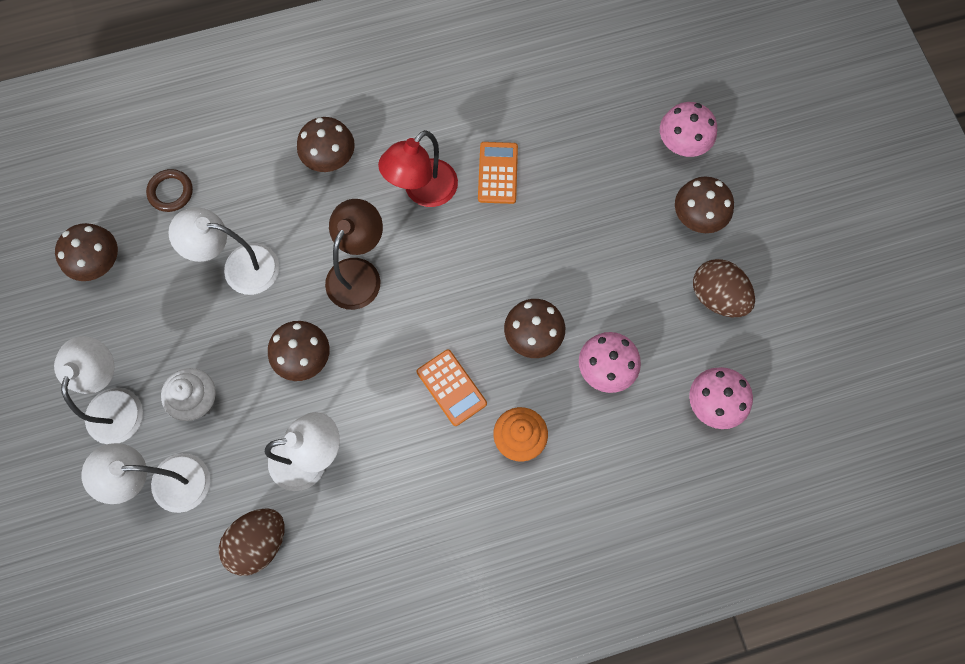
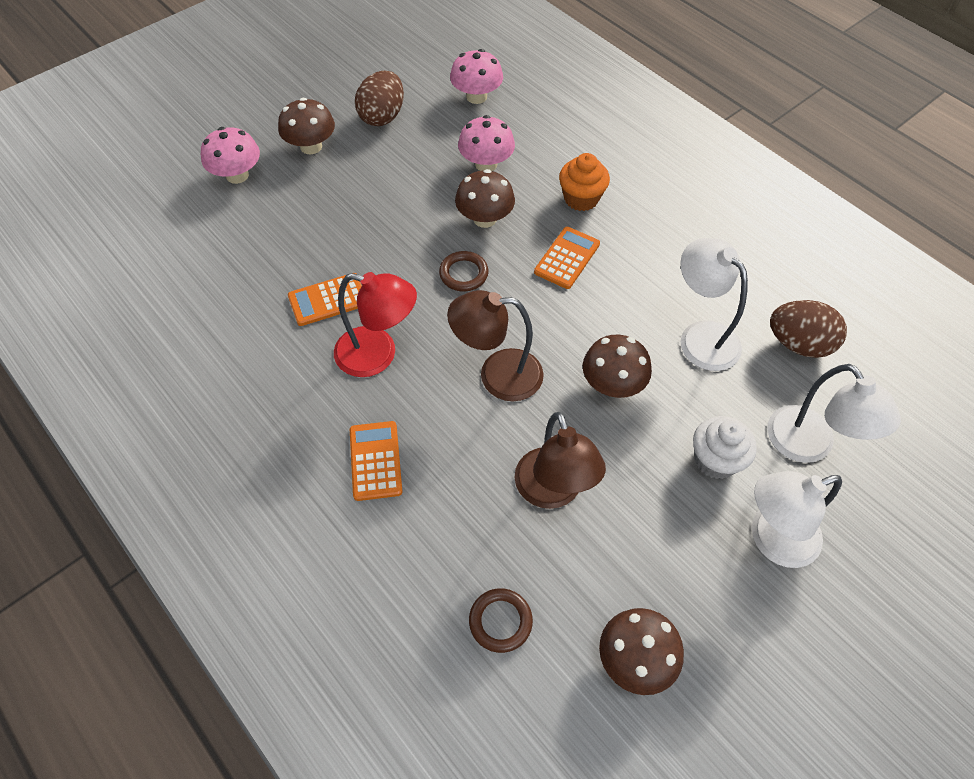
camera: 115 degrees left, 15 degrees down
white lamp [168,207,279,295] -> brown lamp [515,412,606,509]
brown mushroom [297,117,355,172] -> orange calculator [350,421,402,501]
none -> brown ring [439,251,489,291]

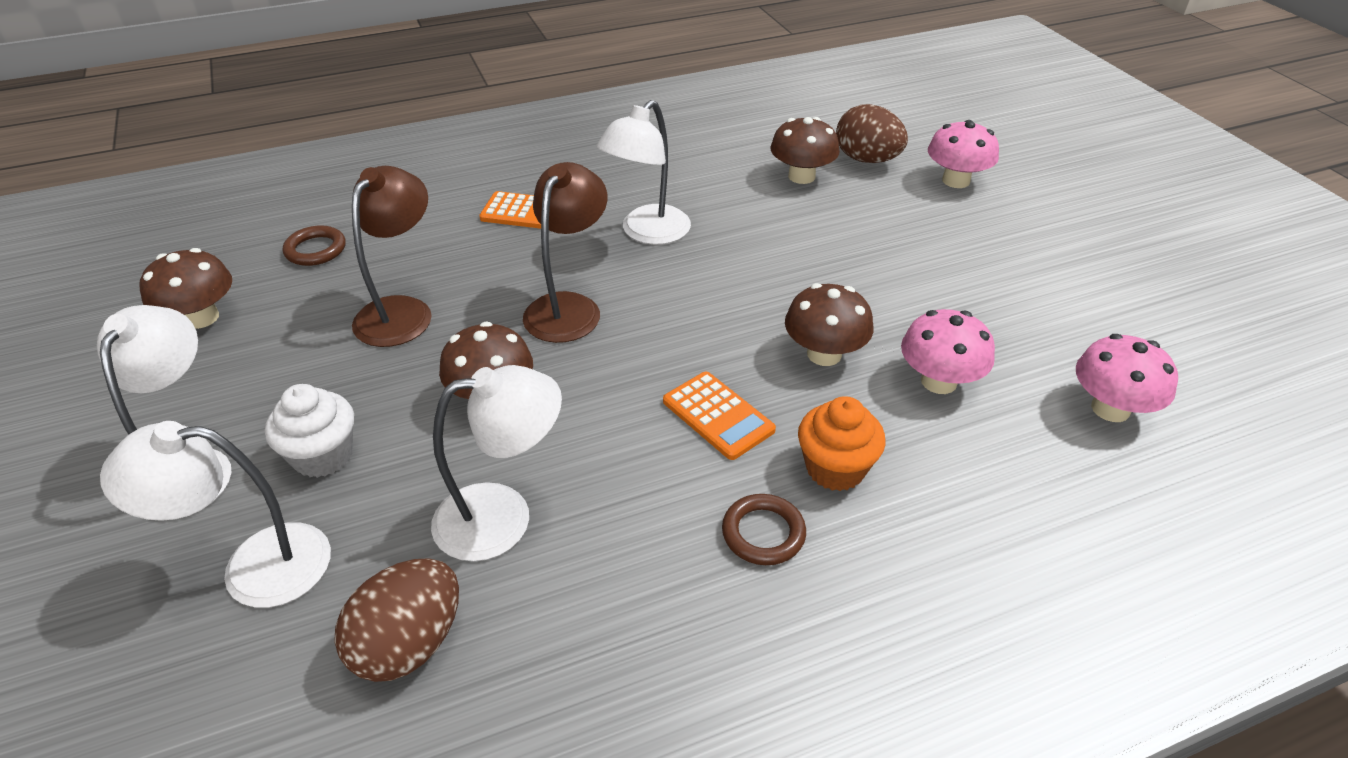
camera: 110 degrees right, 15 degrees down
brown mushroom [278,98,335,154] -> brown mushroom moved to [770,117,840,184]
orange calculator [288,273,362,326] -> none
red lamp [334,272,417,377] -> white lamp [596,100,691,245]
brown egg [355,71,404,126] -> brown egg moved to [836,104,908,163]
brown ring [439,251,489,291] -> brown ring moved to [722,494,806,565]
brown lamp [515,412,606,509] -> brown lamp turned 105 degrees clockwise [352,166,432,347]

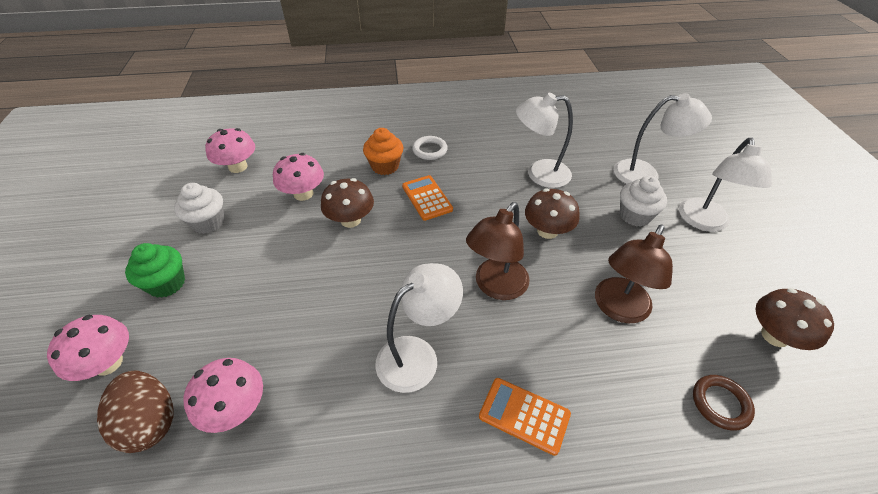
camera: 165 degrees left, 5 degrees up
brown egg [334,558,459,682] -> none
brown ring [722,494,806,565] -> white ring [412,136,448,160]
brown mushroom [770,117,840,184] -> pink mushroom [183,358,263,433]
none -> green cupcake [125,243,185,298]
none -> white cupcake [174,183,224,234]

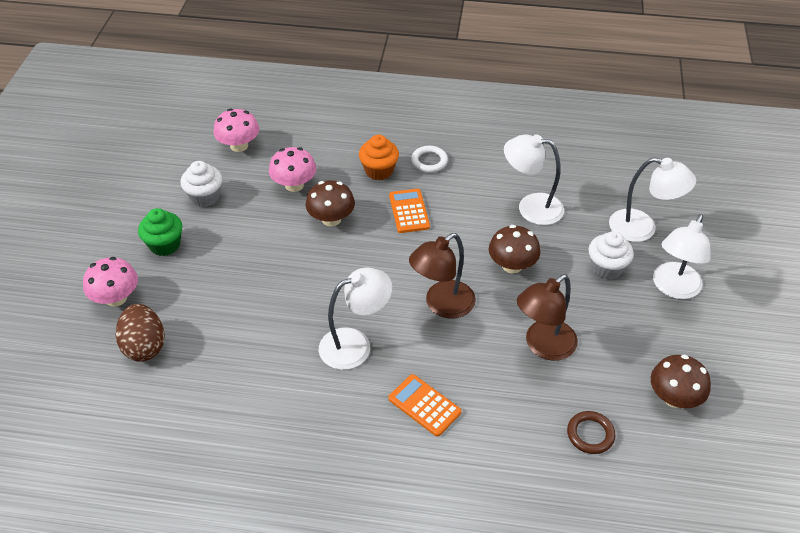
camera: 15 degrees right, 0 degrees up
pink mushroom [183,358,263,433] -> none

